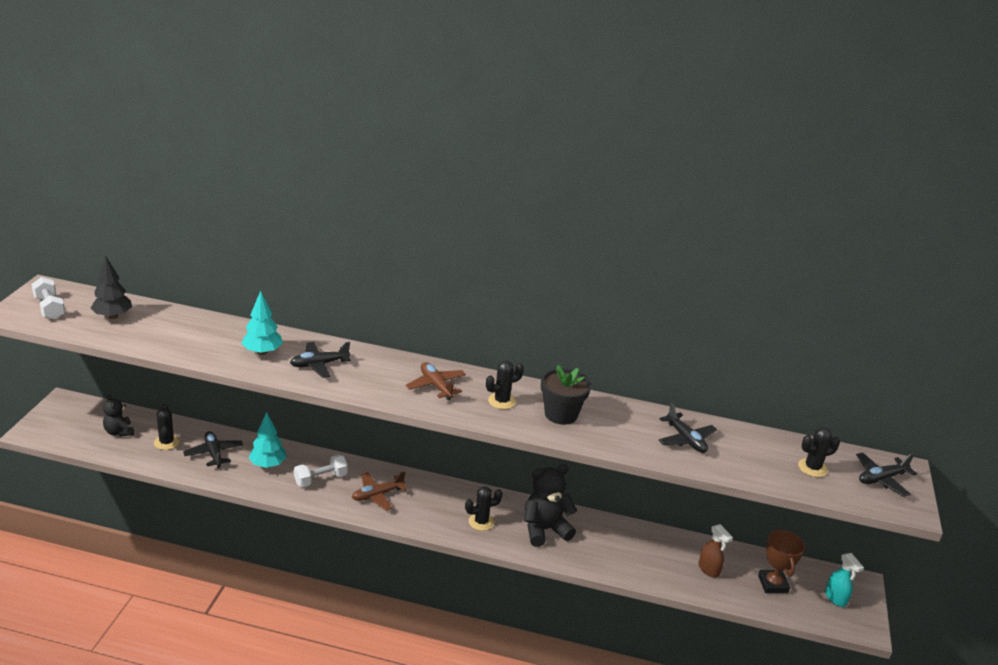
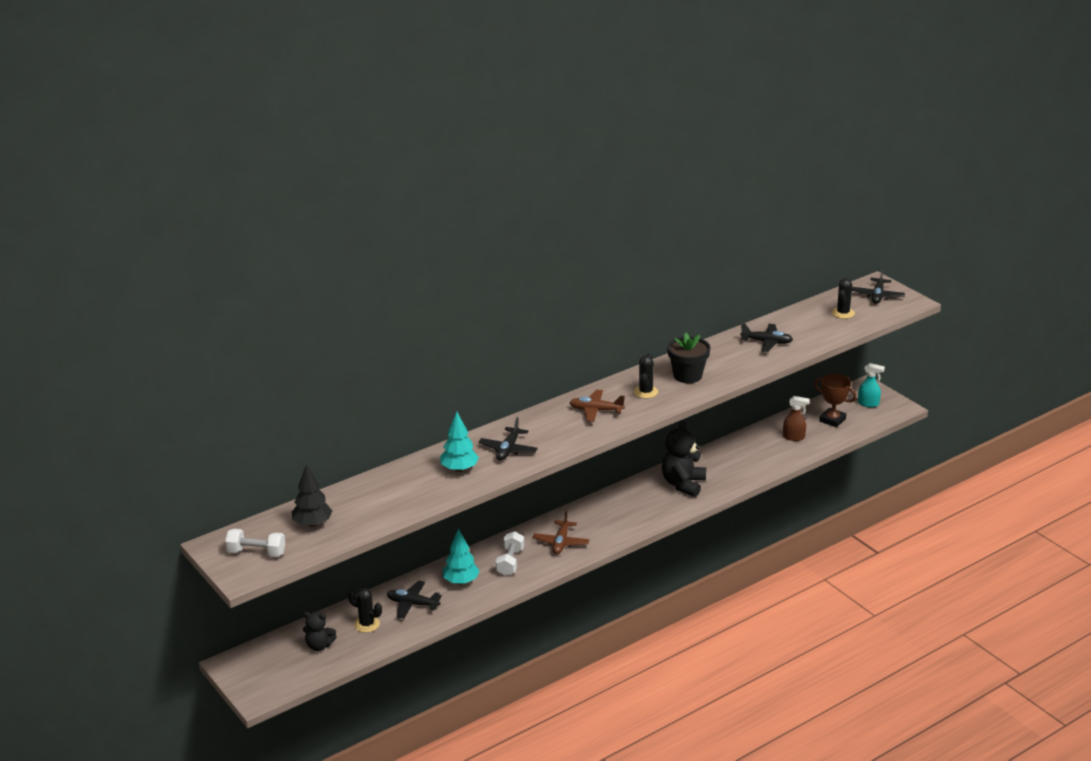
camera: 45 degrees left, 0 degrees up
black cactus [465,486,503,531] -> none

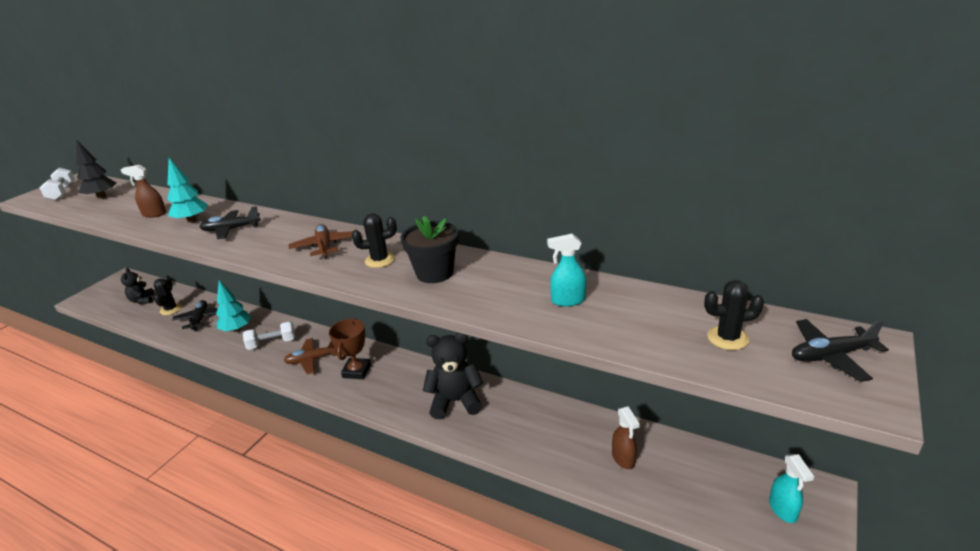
camera: 65 degrees right, 0 degrees up
black plane [740,323,793,352] -> turquoise spray bottle [547,234,586,307]
brown trophy [814,374,857,427] -> brown trophy moved to [329,319,371,379]
none -> brown spray bottle [121,165,167,218]

